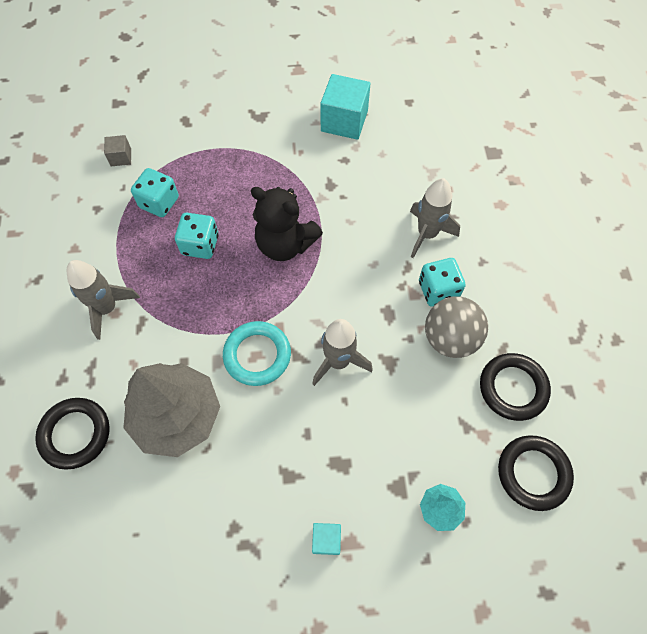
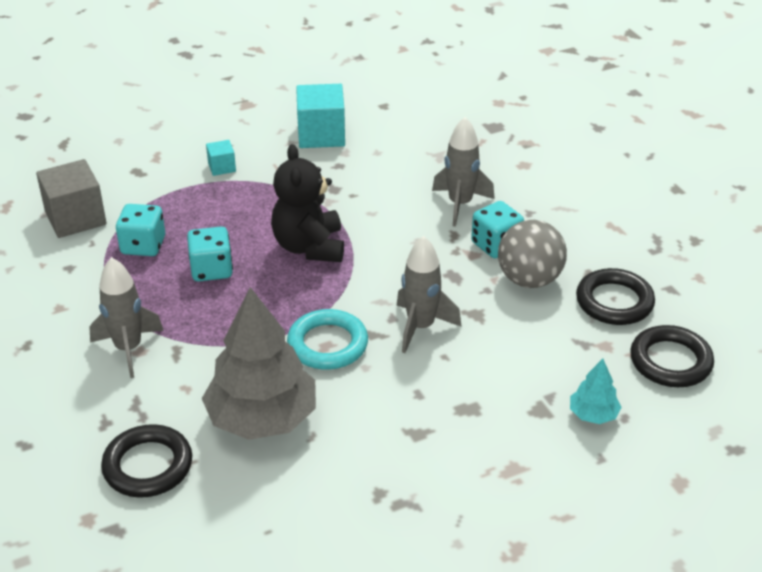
camera: 20 degrees left, 25 degrees down
grey cube [104,135,131,166] -> grey cube [36,159,106,238], size x1.98
black teddy bear [251,187,323,261] -> black teddy bear turned 75 degrees clockwise [271,144,344,262]
turquoise cube [312,523,341,555] -> turquoise cube moved to [206,140,236,176]

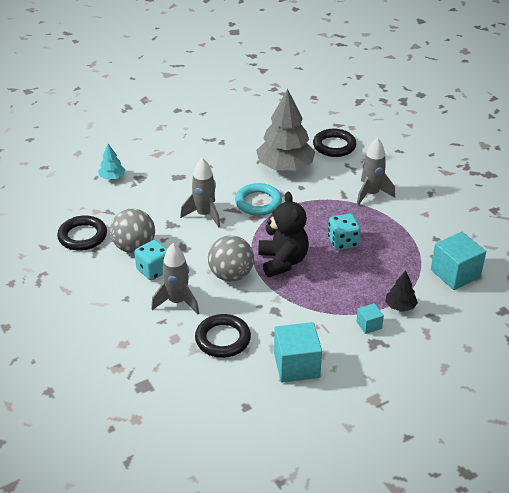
camera: 175 degrees right, 0 degrees up
grey cube [36,159,106,238] -> turquoise cube [431,232,486,290]
turquoise dice [116,204,165,256] -> none
black ring [630,325,714,387] -> black ring moved to [195,314,251,358]
none -> grey ball [208,235,254,282]
none -> black tree [385,271,418,312]

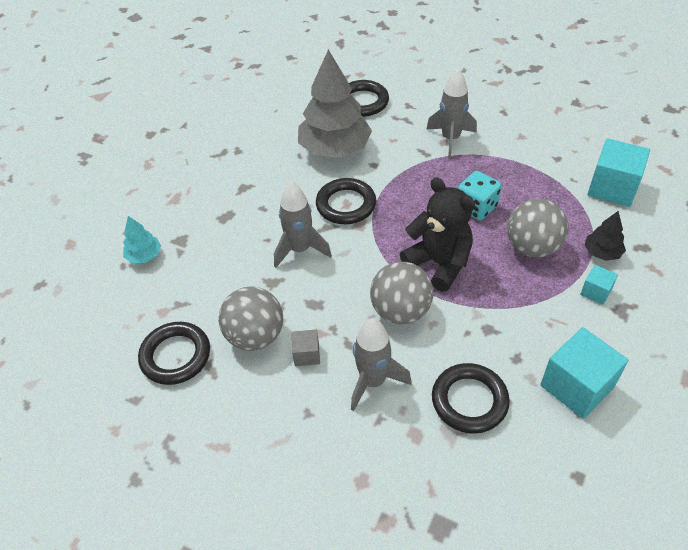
camera: 30 degrees left, 10 degrees up
turquoise dice [134,240,167,281] -> grey cube [292,330,320,366]
turquoise ring [235,183,282,216] -> black ring [316,178,376,224]
none -> grey ball [507,199,568,258]

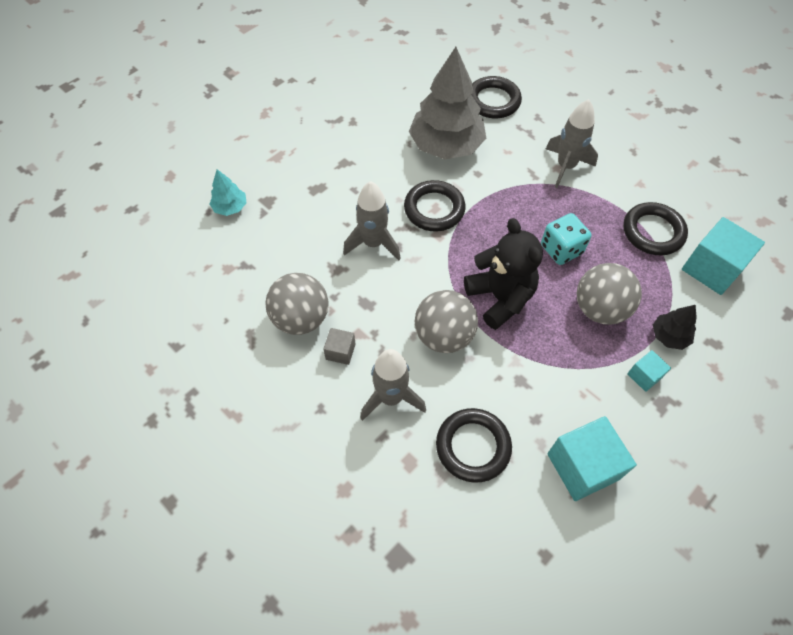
camera: 15 degrees right, 10 degrees up
black ring [138,322,210,385] -> black ring moved to [623,202,688,255]

